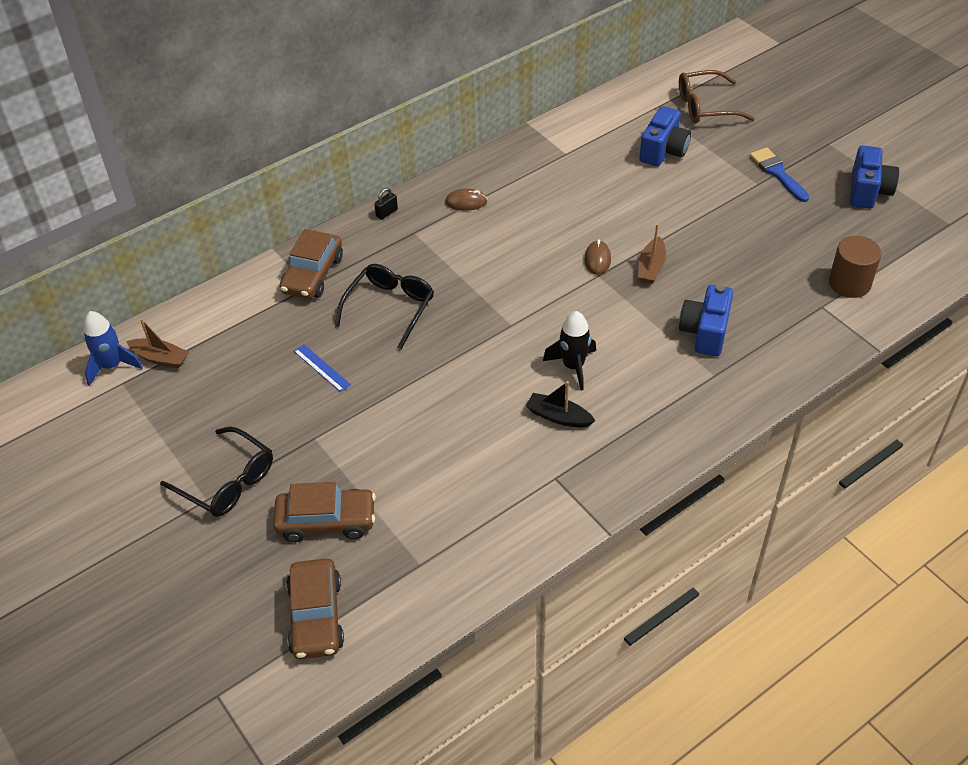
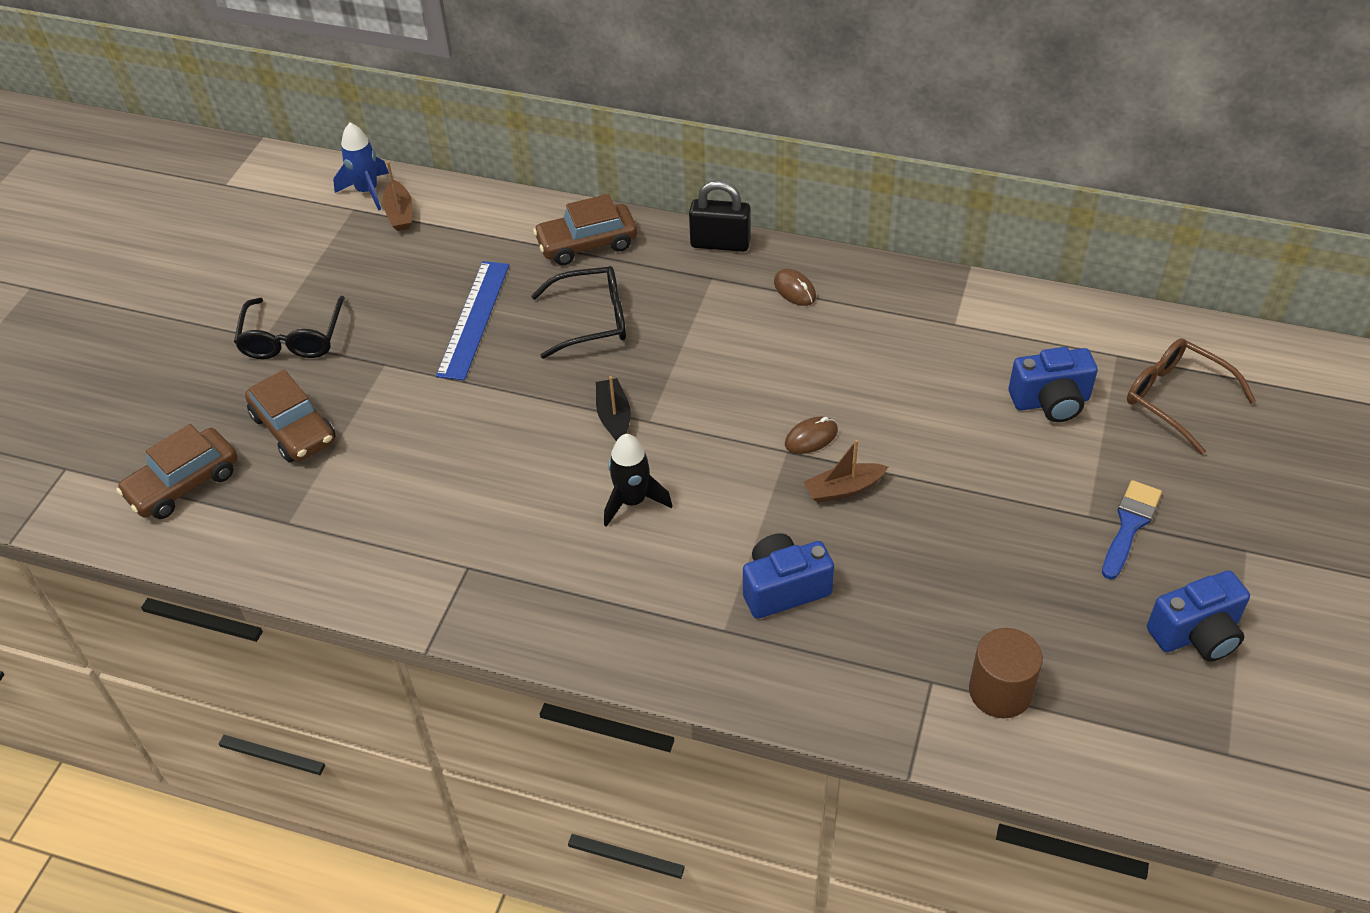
camera: 55 degrees right, 0 degrees up
blue ruler [294,344,351,392] -> blue ruler [436,261,509,381], size x1.91
black padlock [374,188,398,220] -> black padlock [689,181,751,252], size x2.04
black boat [526,381,595,427] -> black boat moved to [596,376,631,441]

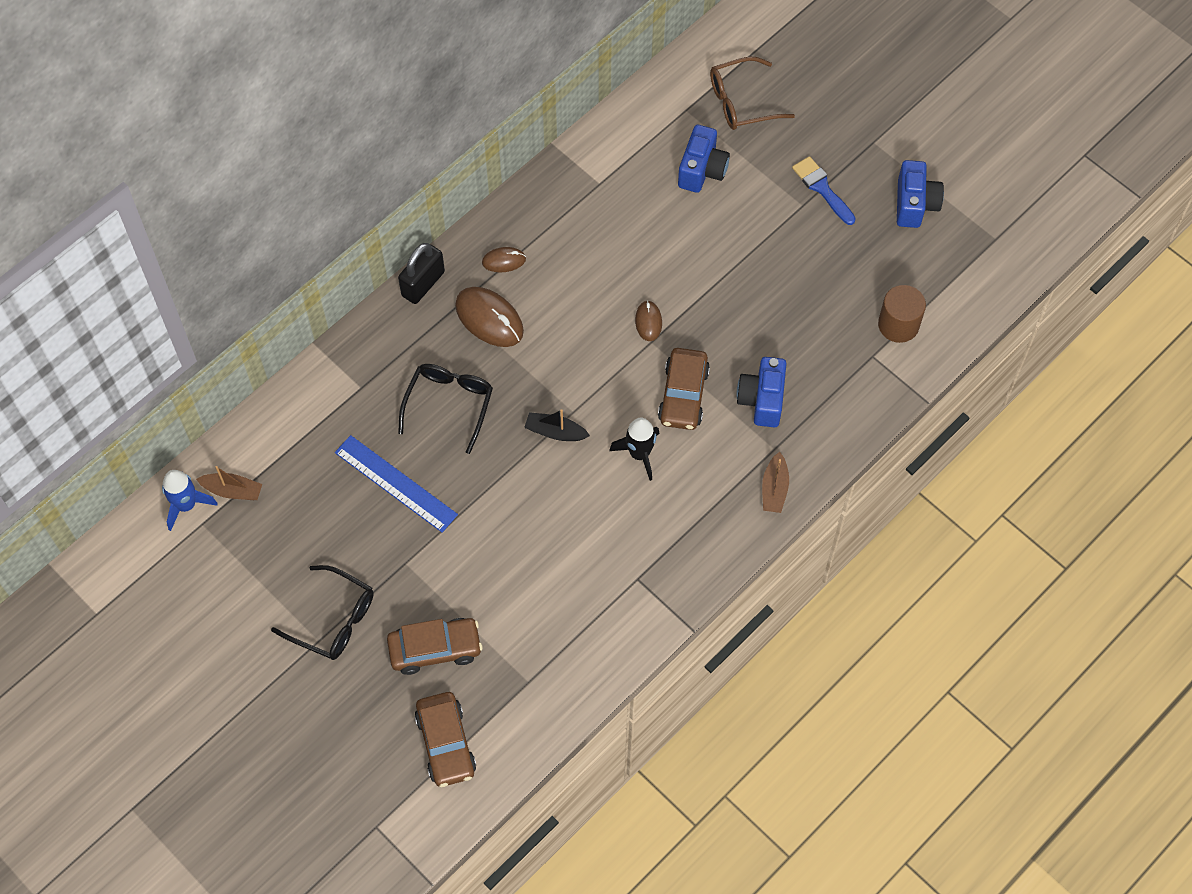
camera: 65 degrees left, 15 degrees up
brown car [533,194,637,265] -> brown car moved to [658,348,710,430]
brown boat [804,440,888,503] -> brown boat moved to [762,452,789,513]
none -> brown mouse [455,287,524,347]

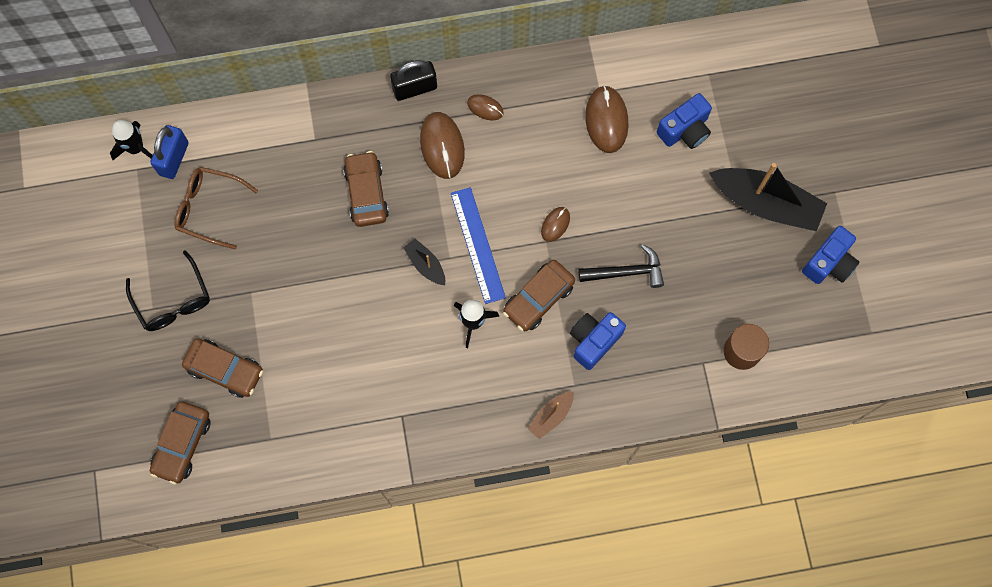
camera: 35 degrees right, 10 degrees up
blue rocket [162,470,218,531] -> black rocket [110,120,153,160]
brown boat [196,466,262,500] -> blue padlock [150,125,189,179]
blue ruler [335,435,458,532] -> blue ruler moved to [451,187,506,304]
black glasses [398,364,493,454] -> brown car [343,151,389,227]
brown glasses [710,57,795,130] -> brown glasses moved to [174,167,258,250]
blue brush [792,156,856,225] -> black boat [709,163,827,232]
none -> black hammer [579,244,664,288]
none -> brown mouse [585,85,628,153]

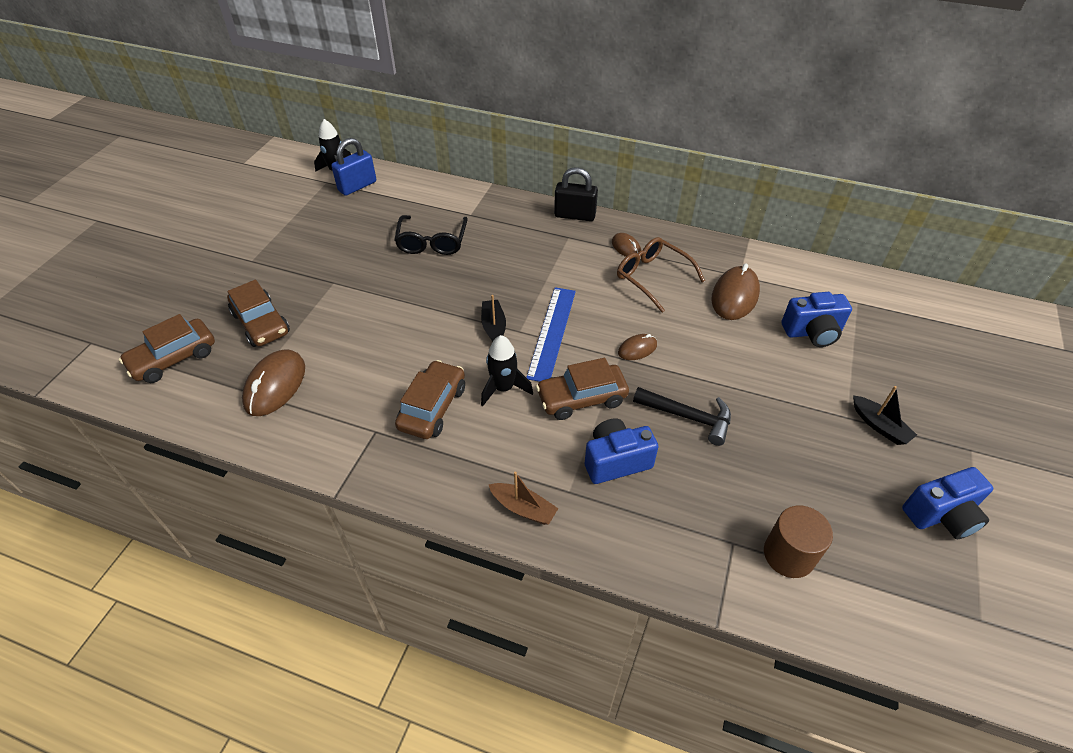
camera: 30 degrees right, 25 degrees down
black glasses [126,251,210,331] -> black glasses moved to [394,215,468,255]
brown glasses [174,167,258,250] -> brown glasses moved to [617,237,705,313]
brown car [343,151,389,227] -> brown car moved to [395,360,465,439]
brown mouse [420,112,465,179] -> brown mouse moved to [242,349,305,416]
brown boat [528,391,574,439] -> brown boat turned 135 degrees counterclockwise [489,472,558,525]
black boat [709,163,827,232] -> black boat [853,386,917,445], size x0.48

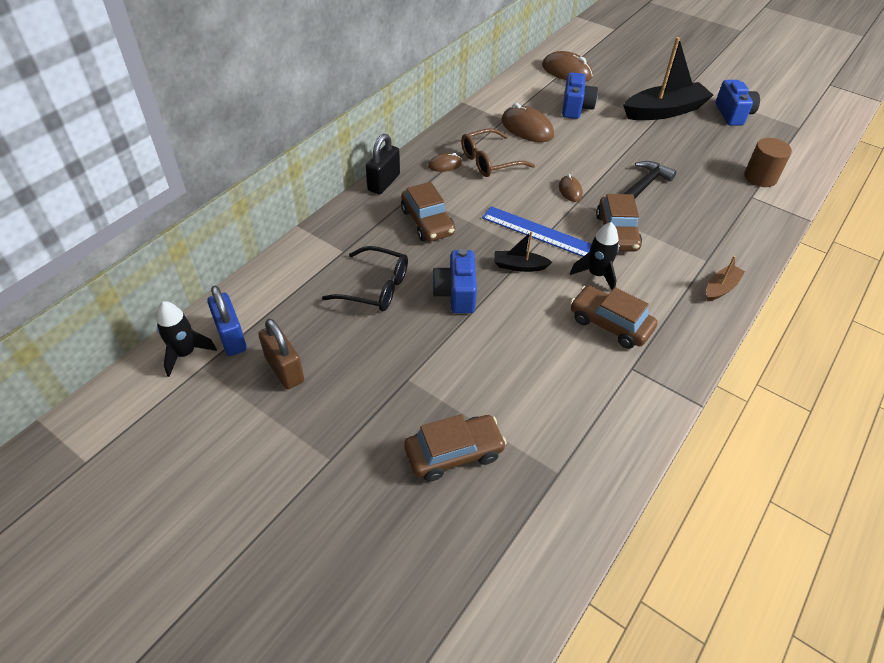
camera: 75 degrees left, 0 degrees up
brown car [119,314,215,383] -> brown car moved to [401,182,455,241]
brown mouse [242,349,305,416] -> brown mouse moved to [542,51,593,82]
blue camera [585,418,658,484] -> blue camera moved to [432,249,477,313]
black boat [853,386,917,445] -> black boat [623,37,713,120], size x2.10
none -> brown padlock [258,319,304,389]

